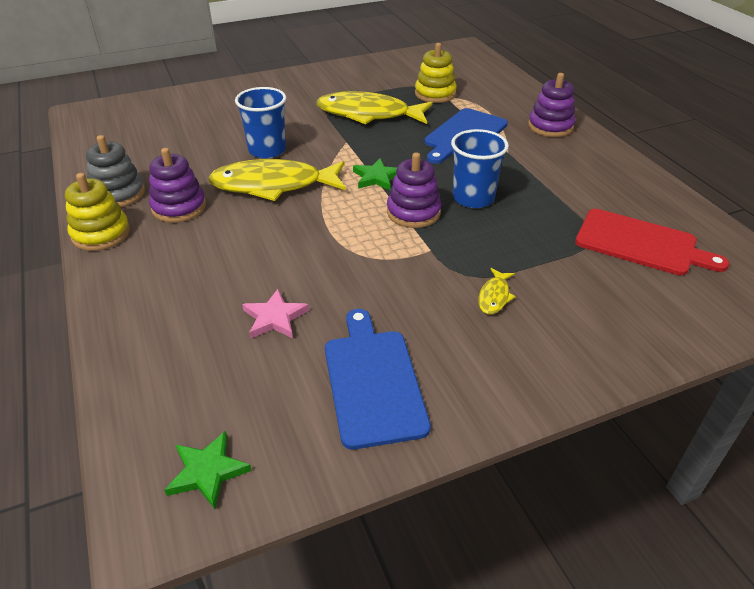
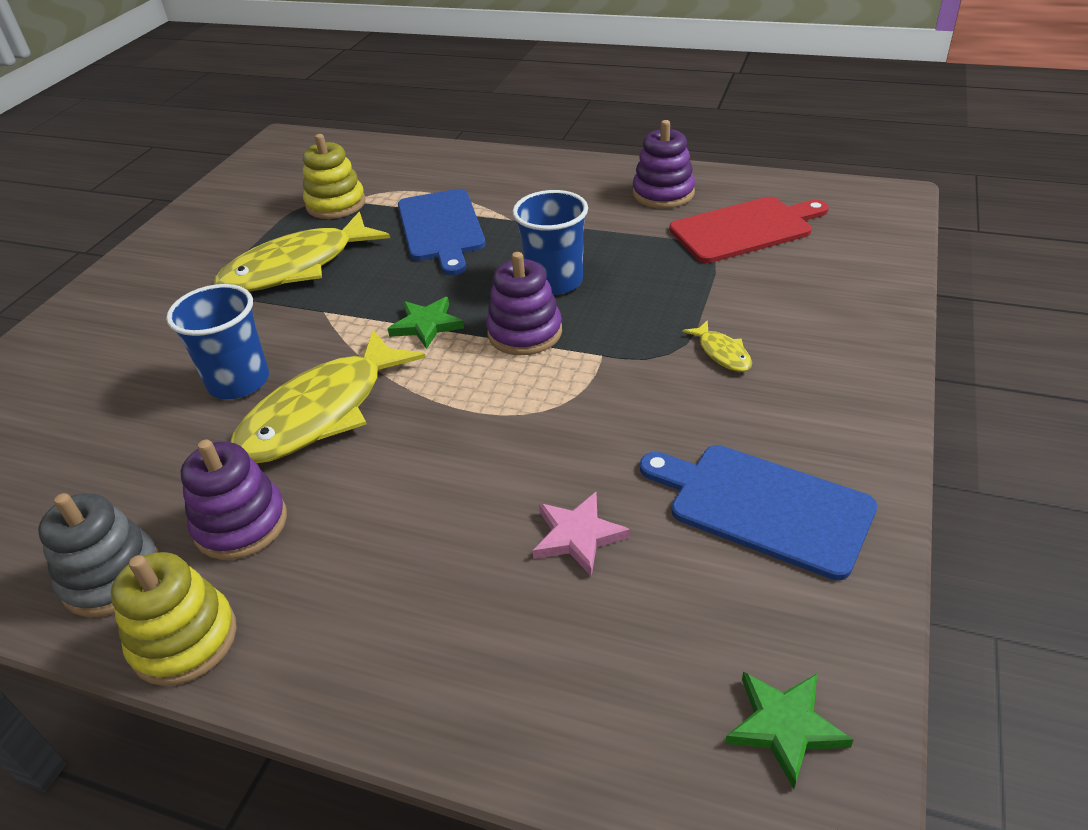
camera: 45 degrees left, 0 degrees up
purple stacking toy [528,73,575,137] -> purple stacking toy moved to [633,120,695,208]

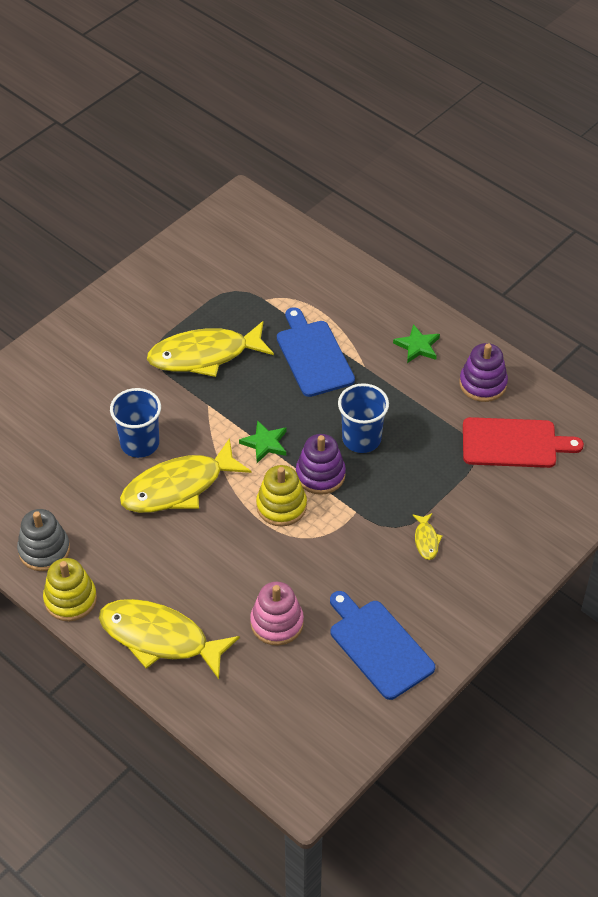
camera: 20 degrees right, 10 degrees up
purple stacking toy [181,439,287,560] -> none
yellow stacking toy [303,134,366,219] -> yellow stacking toy moved to [256,465,307,526]
blue cutting board [398,189,486,275] -> blue cutting board turned 150 degrees clockwise [277,307,355,397]
pink star [533,492,630,577] -> pink stacking toy [250,582,304,646]
green star [725,672,853,789] -> green star moved to [393,324,440,363]
none -> yellow fish [99,599,240,679]

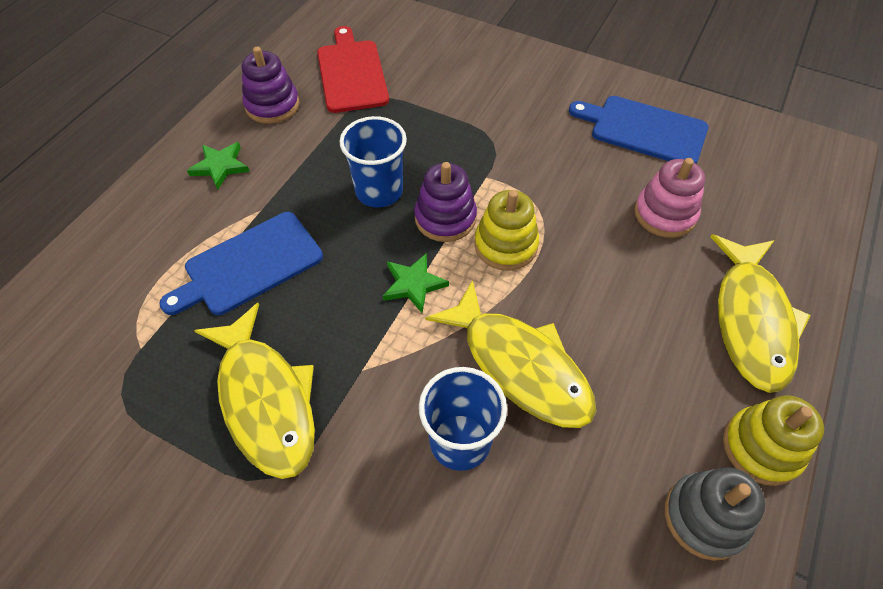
camera: 105 degrees left, 5 degrees up
blue cutting board [330,591,435,700] -> blue cutting board turned 75 degrees clockwise [569,96,708,164]
yellow fish [412,513,442,560] -> none

